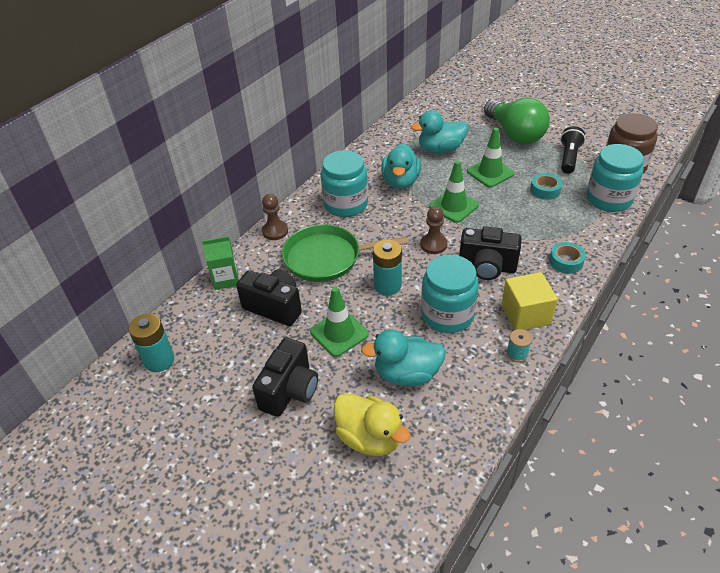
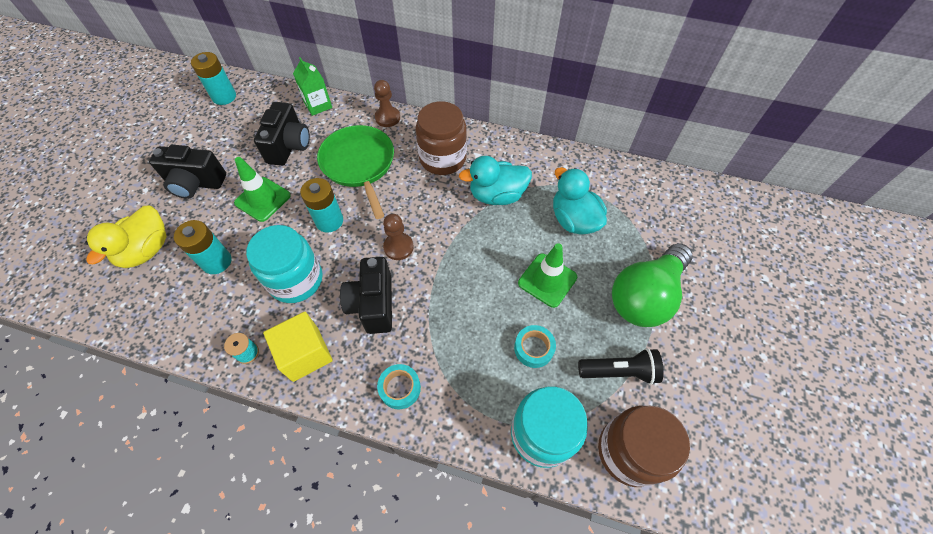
camera: 70 degrees right, 15 degrees up
turquoise jar [321,150,368,217] -> brown jar [416,101,467,175]
turquoise duck [361,329,446,386] -> turquoise battery [174,220,231,274]
green traffic cone [429,160,479,223] -> none

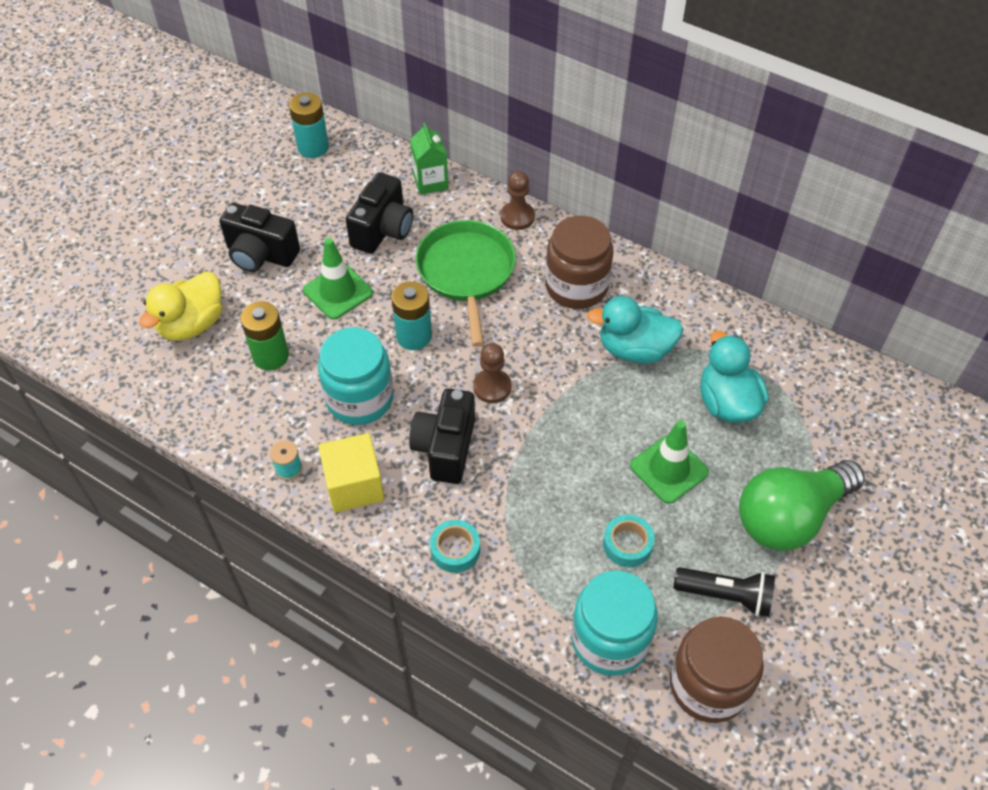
camera: 15 degrees right, 5 degrees down
turquoise battery [174,220,231,274] -> green battery [240,301,289,371]

